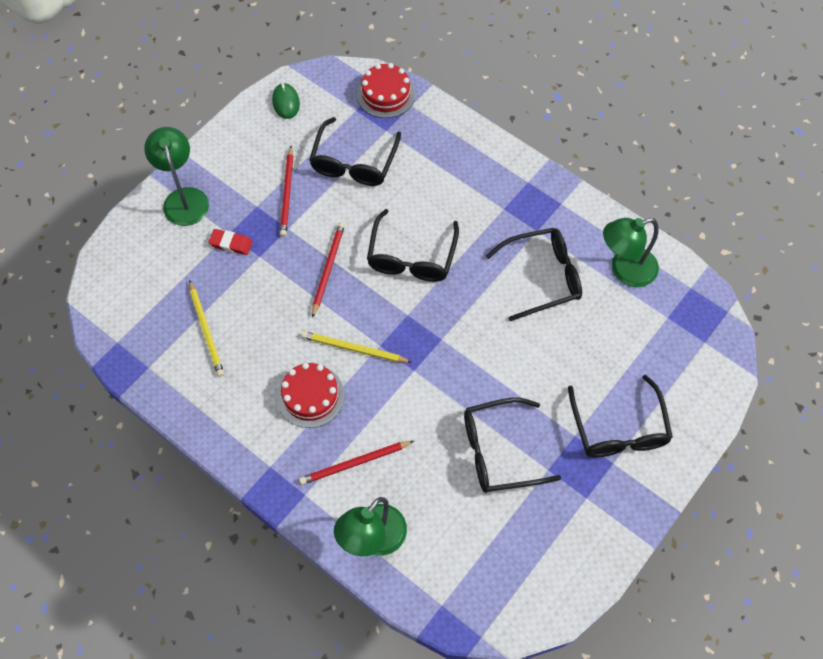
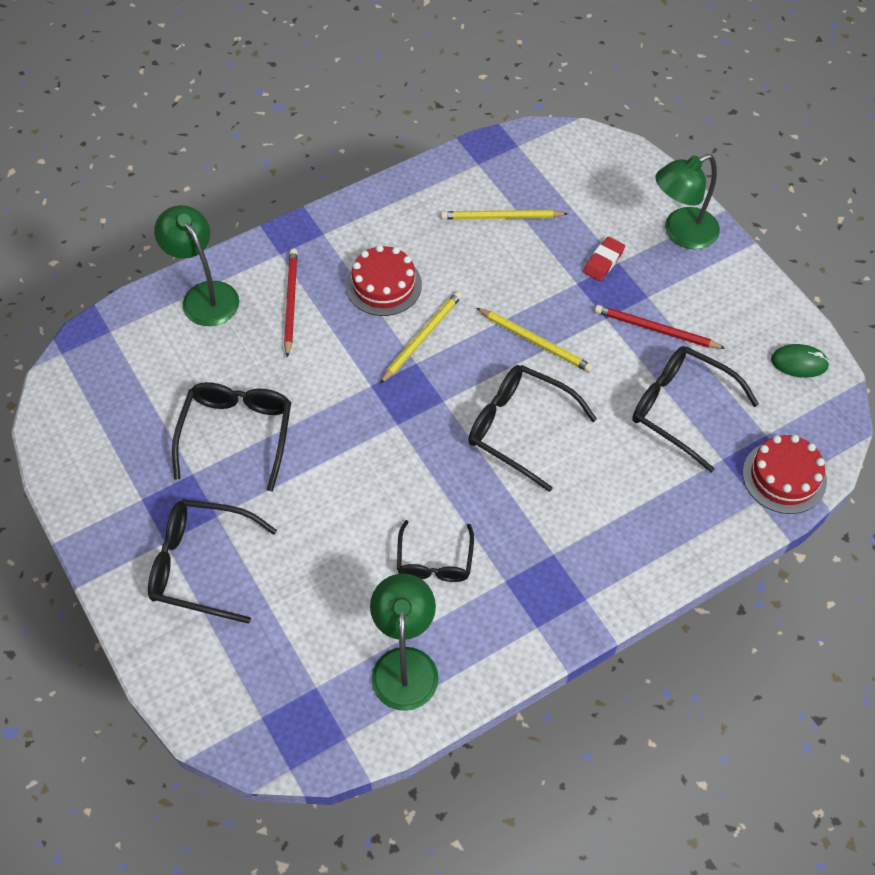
camera: 110 degrees right, 5 degrees down
green lamp [144,127,209,226] -> green lamp turned 150 degrees clockwise [655,154,720,249]
red pencil [312,222,345,318] -> yellow pencil [476,308,593,372]
black glasses [486,228,582,321] -> black glasses [397,520,474,582], size x0.65

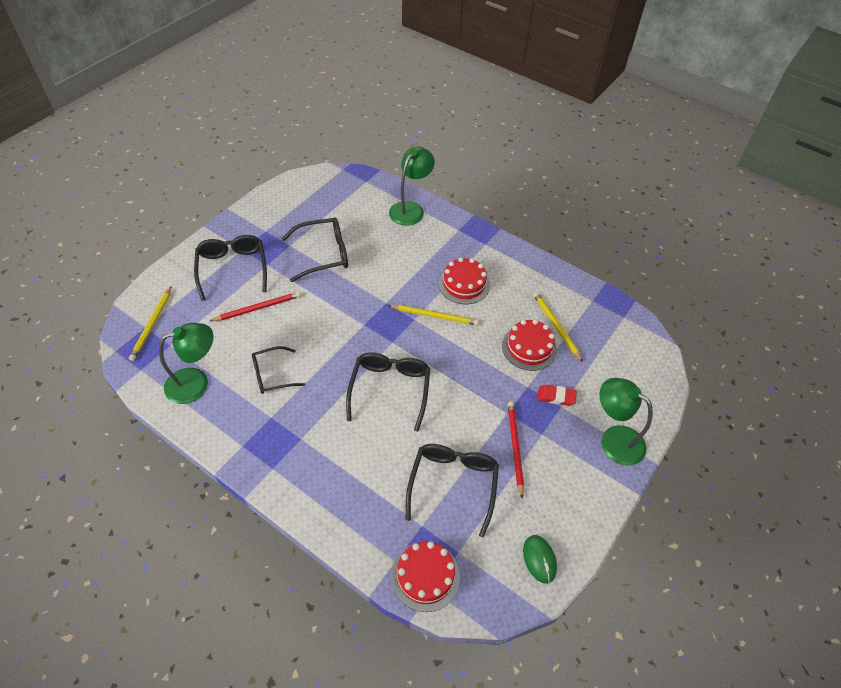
camera: 65 degrees right, 5 degrees down
red pencil [284,249,298,358] -> red pencil moved to [210,292,301,321]
yellow pencil [476,308,593,372] -> yellow pencil moved to [129,286,172,361]
none -> red cake [502,319,557,371]

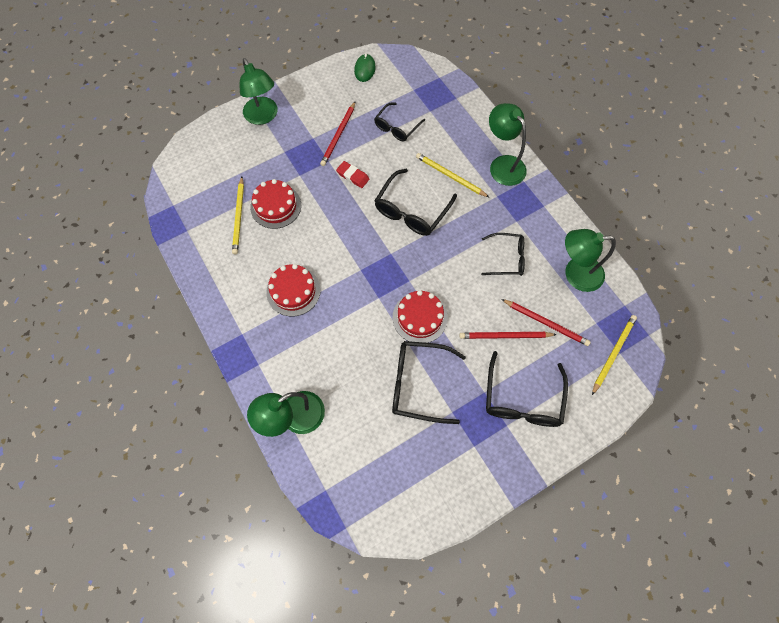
camera: 155 degrees left, 15 degrees up
yellow pencil [388,305,479,325] -> yellow pencil moved to [416,153,489,197]
red cake [391,541,460,612] -> red cake moved to [393,290,447,343]
black glasses [406,444,499,537] -> black glasses [374,102,425,142], size x0.65
red eraser [537,385,577,406] -> red eraser moved to [336,161,369,188]
none -> green lamp [489,103,527,186]
none -> red pencil [501,299,591,346]

